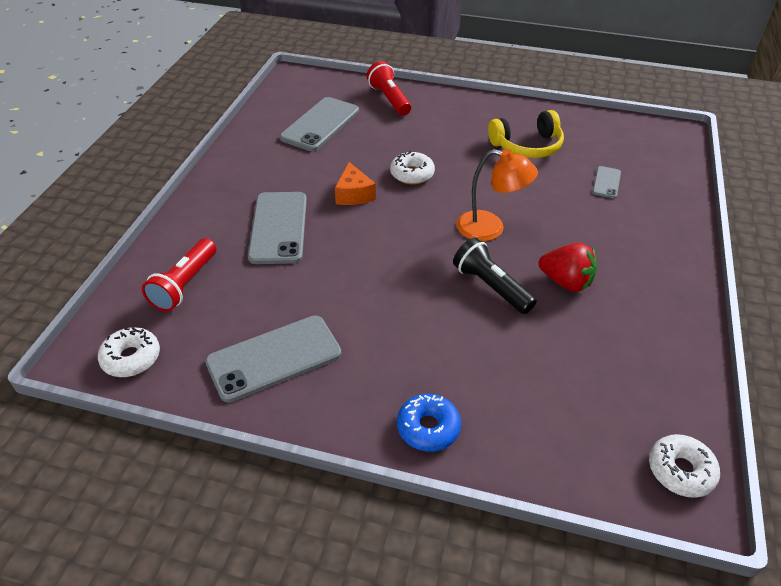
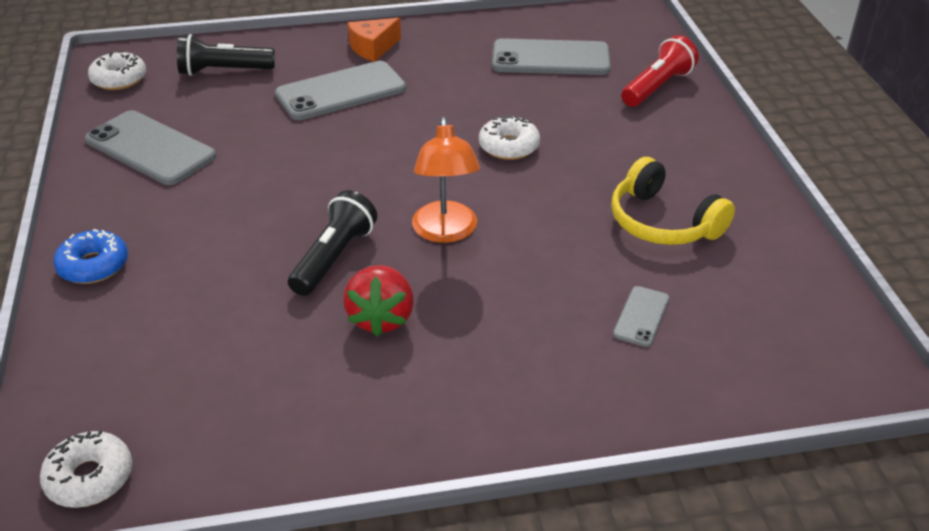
camera: 65 degrees right, 5 degrees down
red flashlight [142,238,216,312] -> black flashlight [177,34,275,76]
orange cheese [335,162,376,205] -> orange cheese moved to [348,18,401,62]
grey phone [593,166,621,198] -> grey phone turned 60 degrees counterclockwise [613,286,670,347]

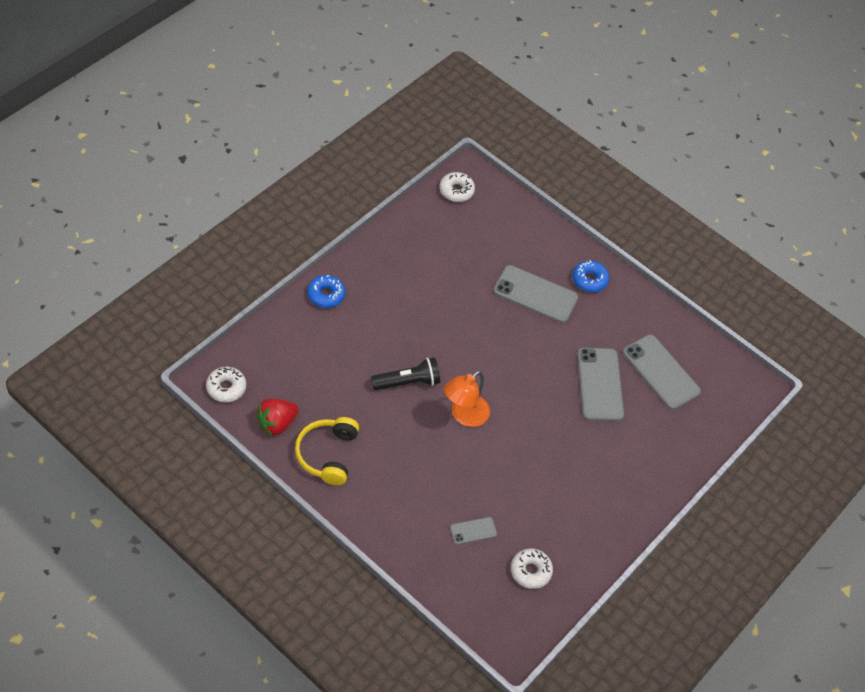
camera: 45 degrees right, 15 degrees up
grey phone [85,110,216,185] -> grey phone moved to [577,348,624,421]
black flashlight [177,34,275,76] -> none
red strawberry [343,265,414,337] -> red strawberry moved to [256,398,299,436]
orange cheese [348,18,401,62] -> blue donut [573,260,609,292]
white donut [479,115,540,160] -> white donut moved to [511,548,553,589]
yellow headphones [611,157,735,245] -> yellow headphones moved to [295,417,359,485]
red flashlight [621,35,699,107] -> none

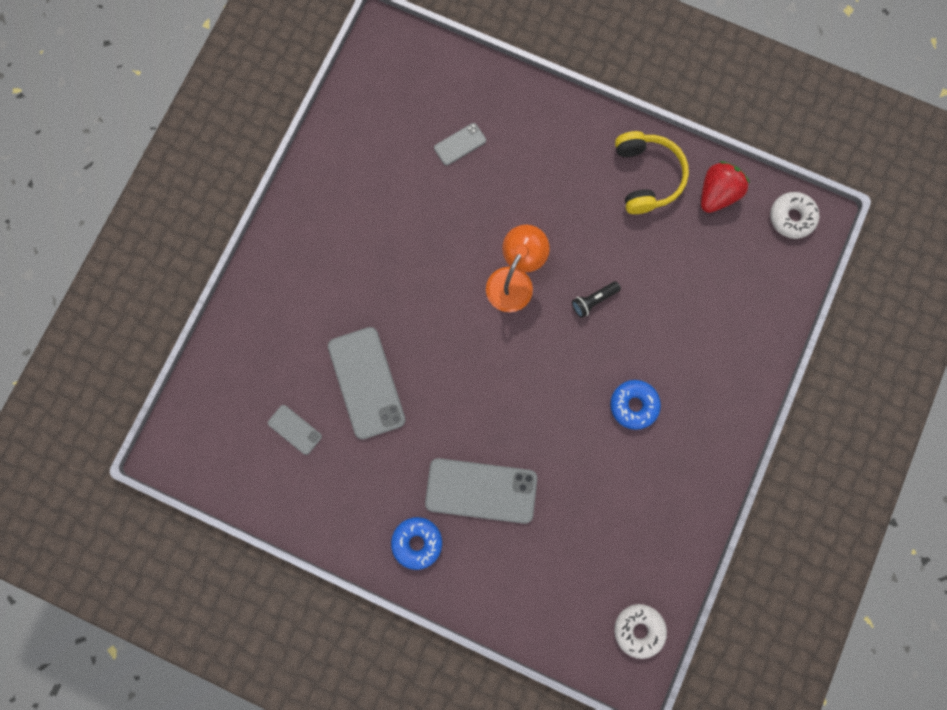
camera: 170 degrees right, 25 degrees up
blue donut [307,275,345,308] -> blue donut moved to [610,380,661,430]
black flashlight [371,357,440,390] -> black flashlight [572,281,621,318], size x0.60
white donut [511,548,553,589] -> none
grey phone [623,335,701,410] -> grey phone [268,405,322,455], size x0.49

